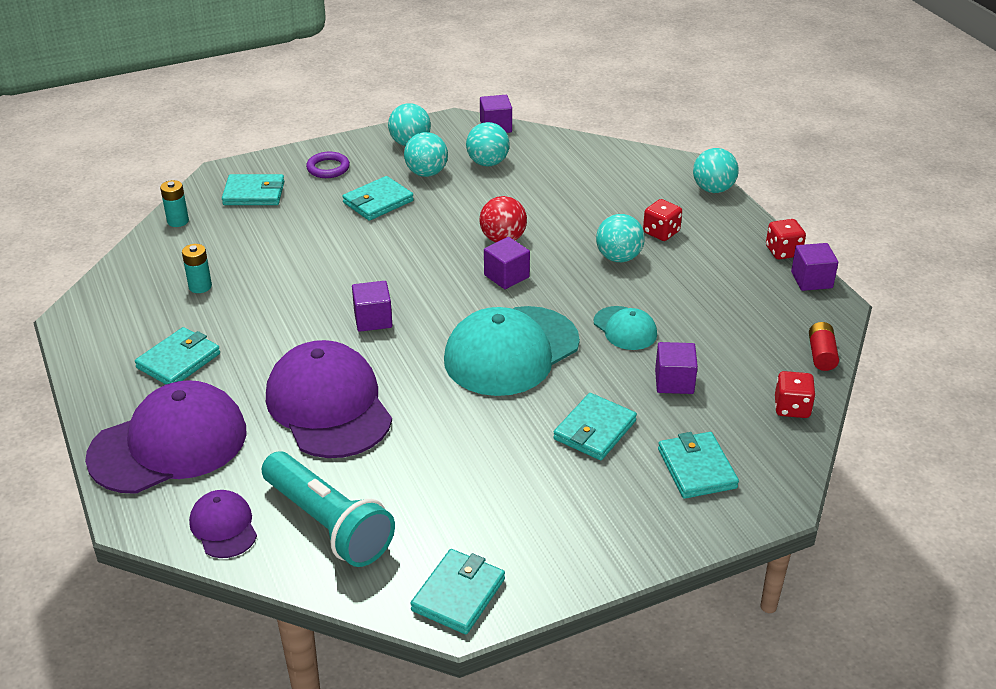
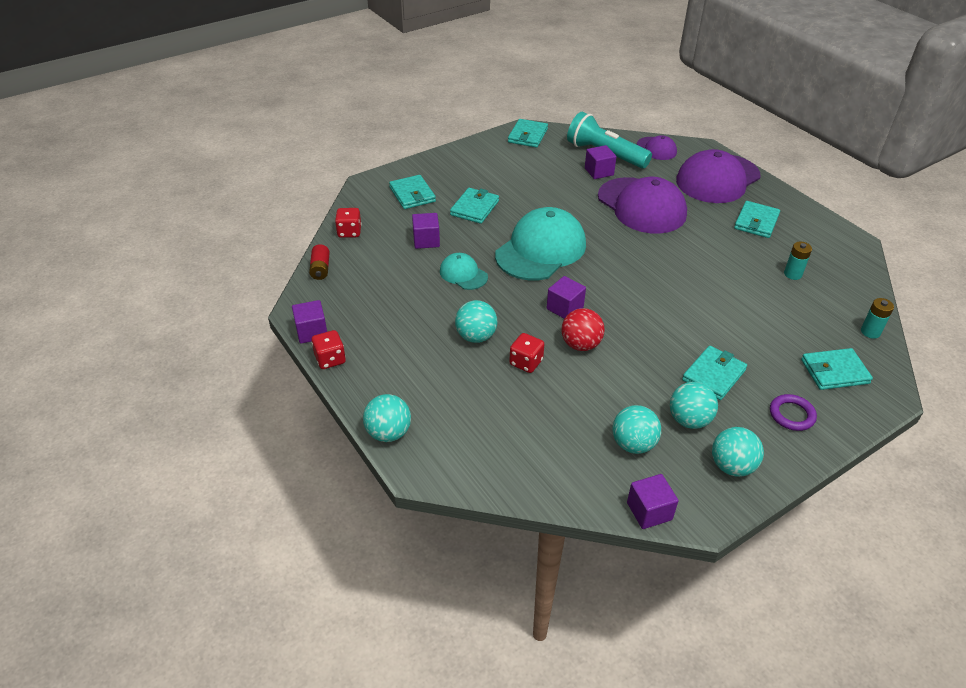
camera: 170 degrees right, 5 degrees up
purple cube [352,281,393,332] -> purple cube moved to [585,145,616,179]
red dice [643,199,682,241] -> red dice moved to [509,333,544,373]

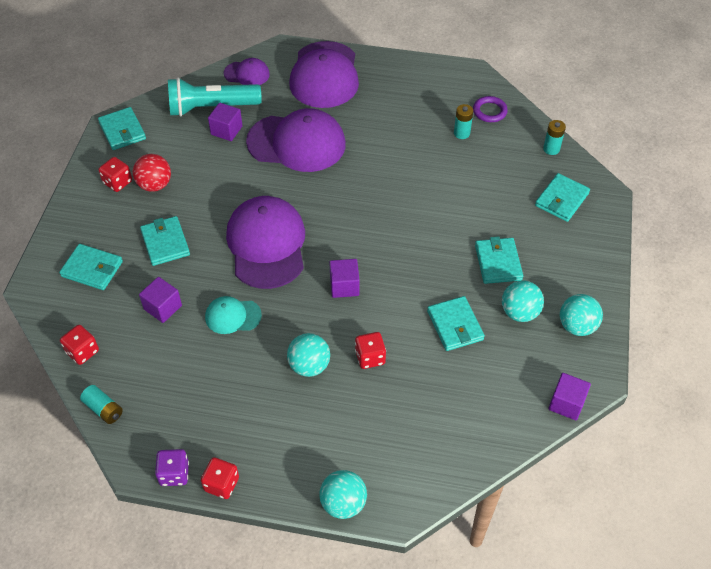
camera: 45 degrees left, 10 degrees up
purple cube [292,300,327,344] -> purple dice [155,449,189,486]
red battery [309,244,330,280] -> turquoise battery [80,385,123,424]
turquoise cap [495,207,586,280] -> purple cap [226,196,305,289]
red ball [561,308,605,351] -> red ball moved to [133,154,171,192]
turquoise ball [613,405,661,454] -> none
turquoise wallet [734,201,780,238] -> turquoise wallet moved to [427,296,485,351]
purple ring [770,394,817,431] -> purple ring moved to [473,96,508,122]
none -> red dice [98,157,132,192]

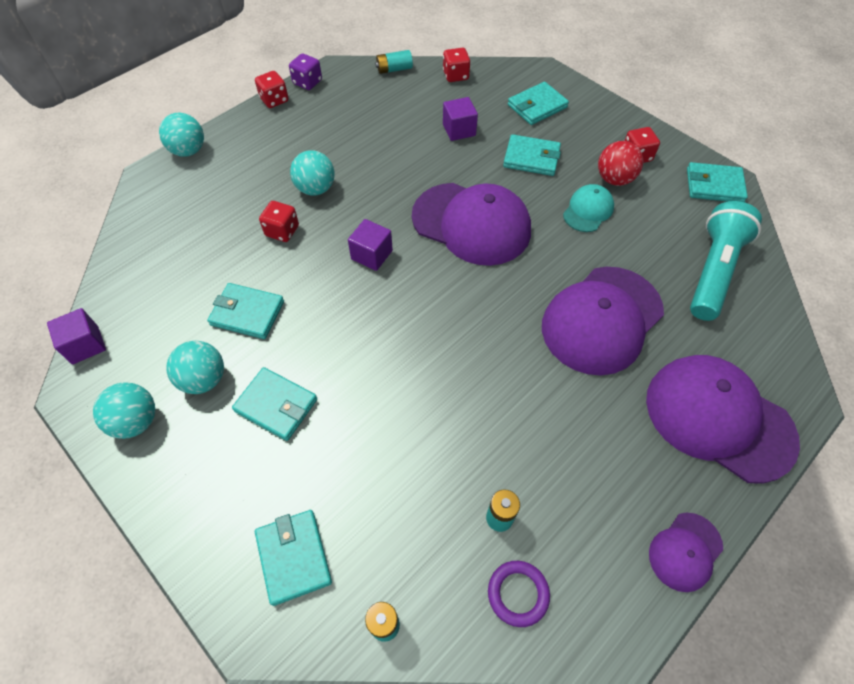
camera: 125 degrees right, 5 degrees up
turquoise cap [205,296,262,334] -> turquoise cap moved to [563,184,614,232]
purple cube [208,103,243,141] -> none
purple cap [224,58,270,85] -> purple cap moved to [649,513,723,592]

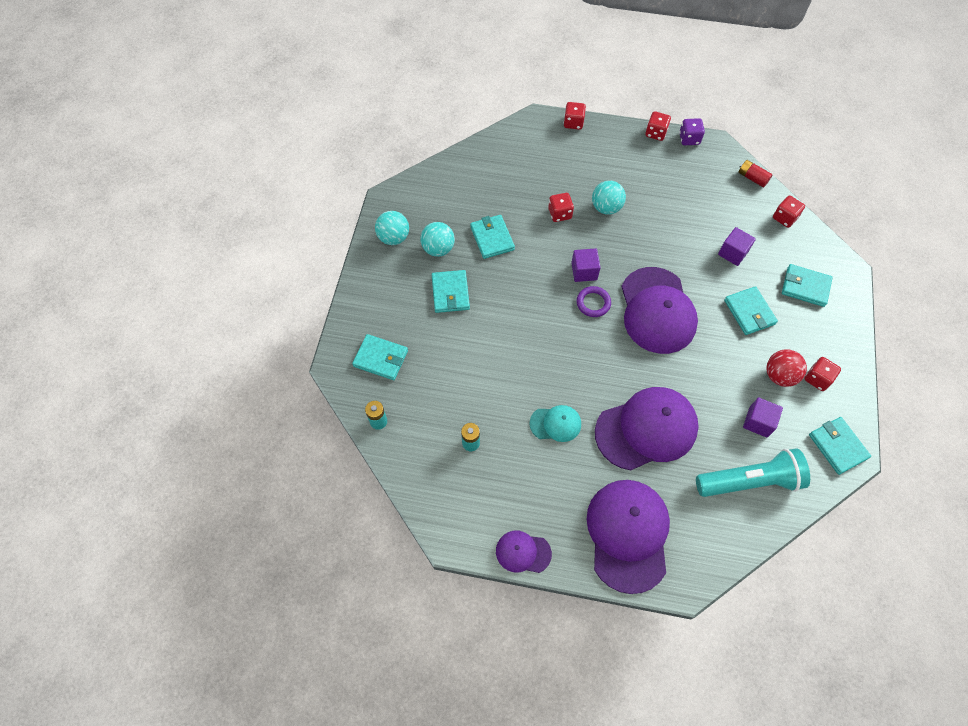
camera: 55 degrees right, 5 degrees up
purple cube [47,308,106,364] -> purple cube moved to [743,397,783,438]
turquoise ball [159,113,204,157] -> red dice [564,102,586,130]
turquoise wallet [255,510,332,606] -> turquoise wallet turned 75 degrees clockwise [352,334,408,380]
turquoise battery [375,50,413,74] -> red battery [738,160,773,187]
purple ring [488,561,550,627] -> purple ring moved to [577,286,611,317]
purple cap [542,267,664,375] -> purple cap turned 150 degrees clockwise [595,387,699,471]
turquoise cap [563,184,614,232] -> turquoise cap moved to [530,405,581,442]

